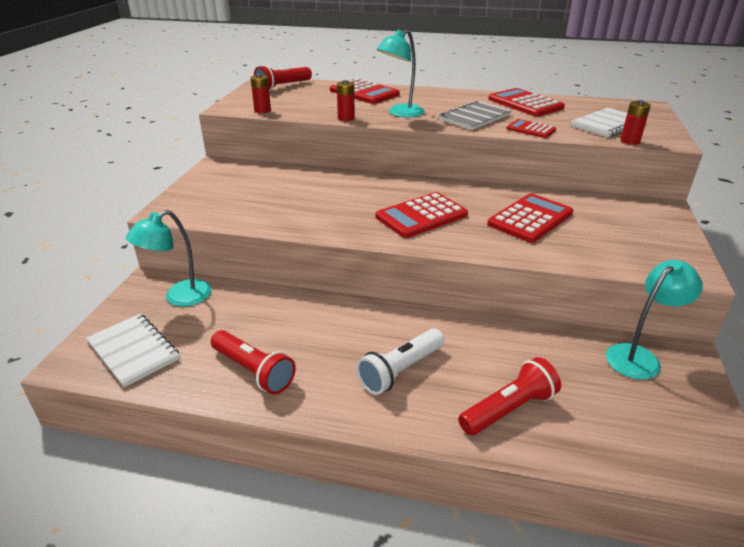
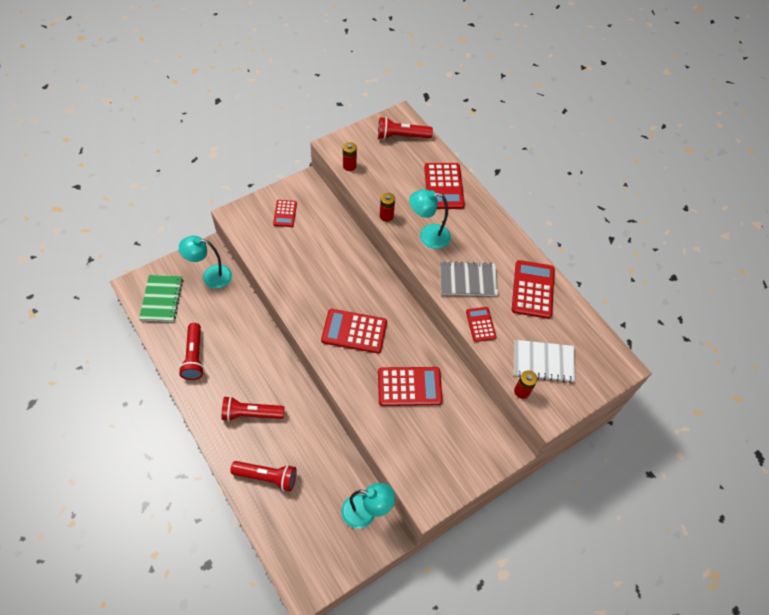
camera: 40 degrees right, 25 degrees up
white notebook [86,314,180,387] -> green notebook [139,275,183,322]
white flashlight [356,328,444,395] -> red flashlight [221,396,284,422]
none -> red calculator [273,200,297,227]

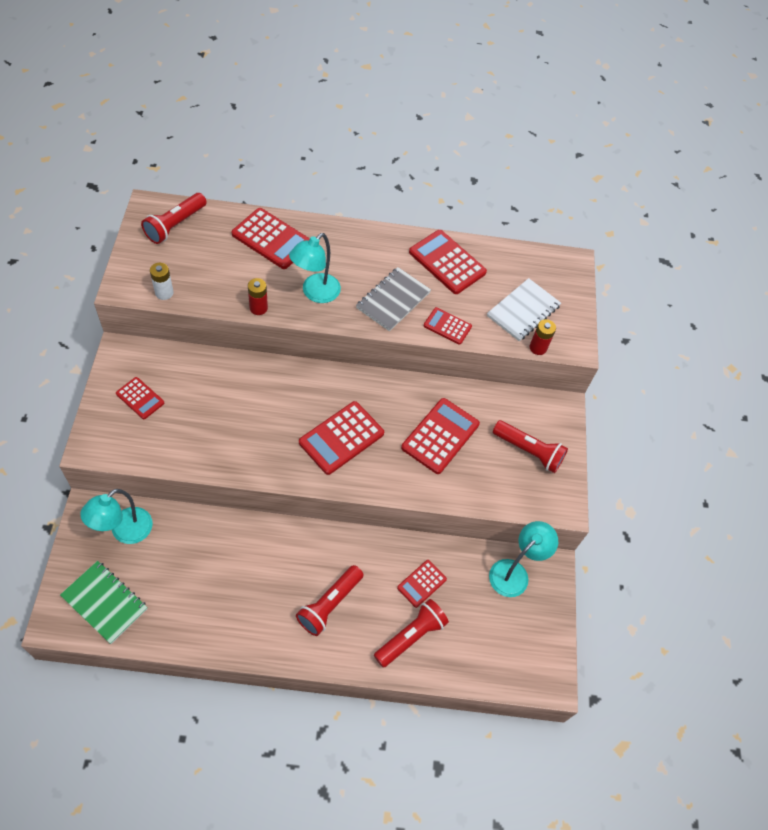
camera: 55 degrees left, 0 degrees up
red flashlight [179,323,204,380] -> red flashlight moved to [493,420,568,473]
red battery [343,142,357,171] -> white battery [150,263,174,300]
none -> red calculator [397,560,447,608]

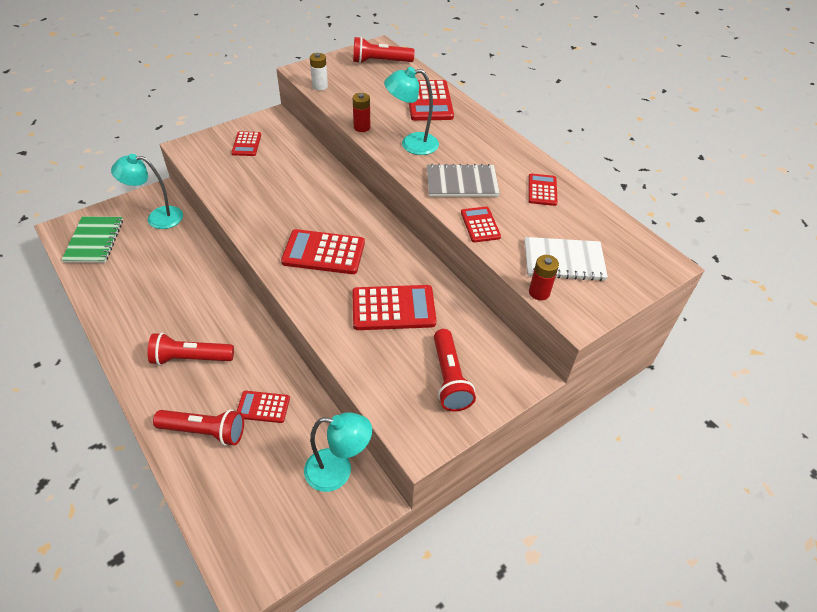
camera: 55 degrees right, 10 degrees down
red calculator [409,230,487,294] -> red calculator [528,173,558,206], size x0.58

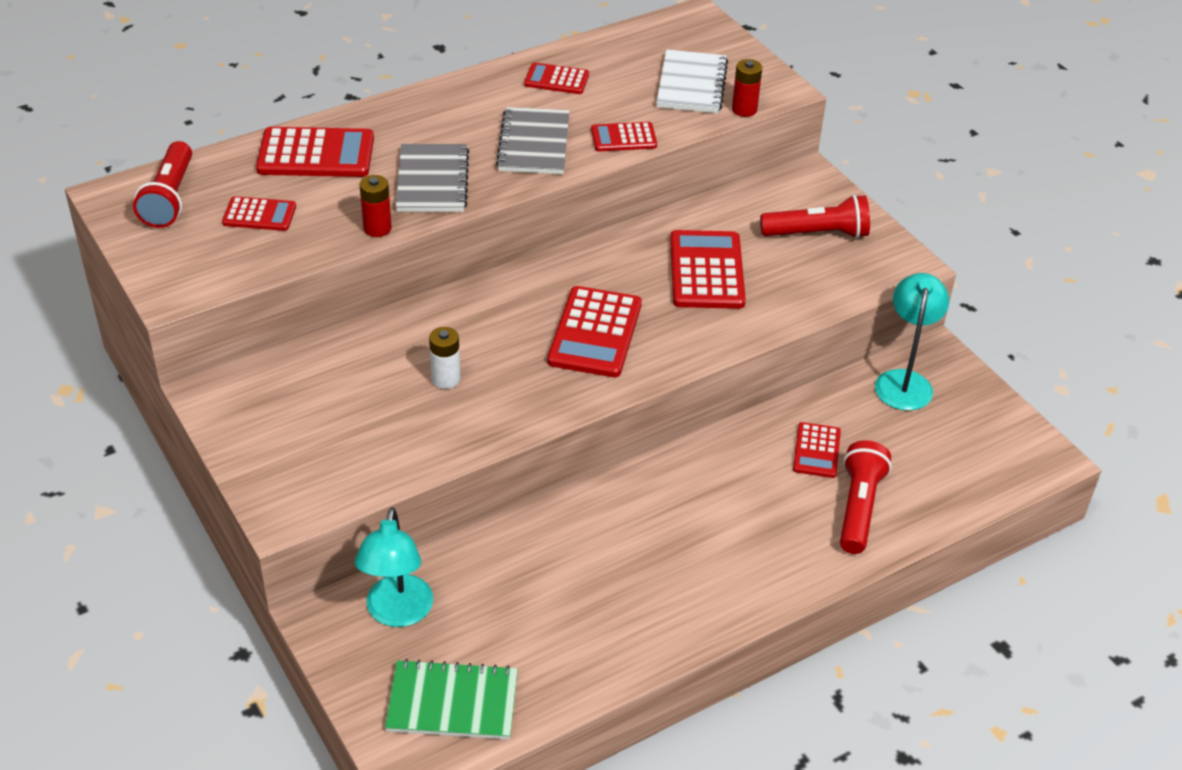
camera: 85 degrees left, 5 degrees down
red flashlight [147,333,234,365] -> none
red calculator [231,131,261,156] -> red calculator moved to [222,196,296,231]
white battery [310,53,328,90] -> white battery moved to [429,327,460,389]
turquoise lamp [384,67,439,155] -> grey notebook [396,144,469,212]

